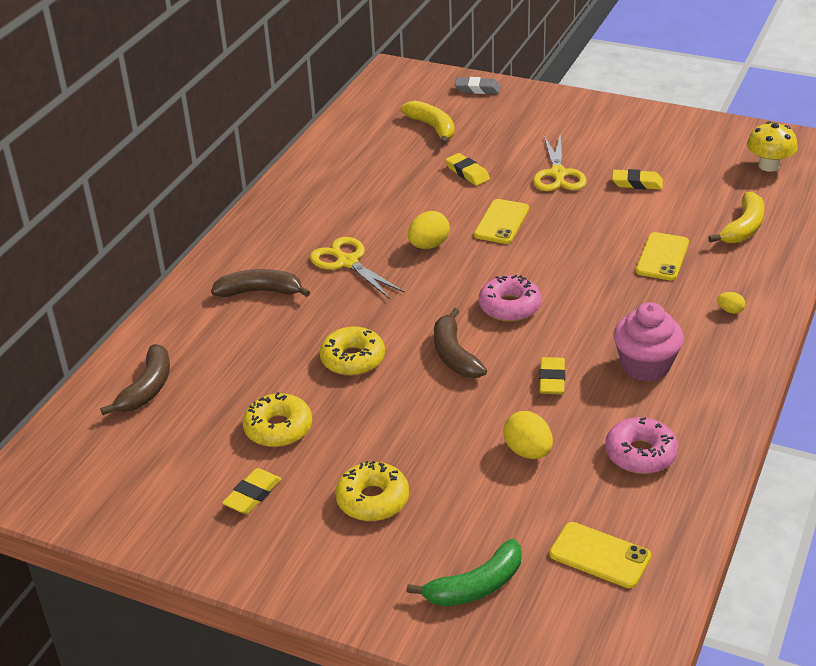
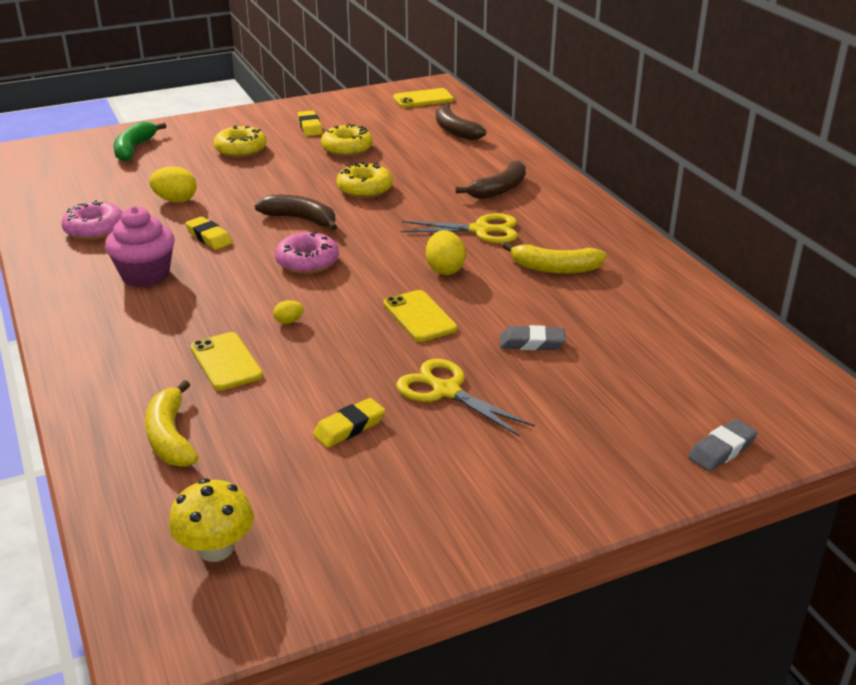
camera: 130 degrees right, 5 degrees down
yellow banana [401,101,454,145] -> yellow banana moved to [503,242,606,274]
yellow eraser [445,153,490,186] -> grey eraser [500,325,566,350]
yellow phone [549,522,651,588] -> yellow phone moved to [393,88,454,108]
yellow egg [717,292,745,314] -> yellow egg moved to [273,300,304,324]

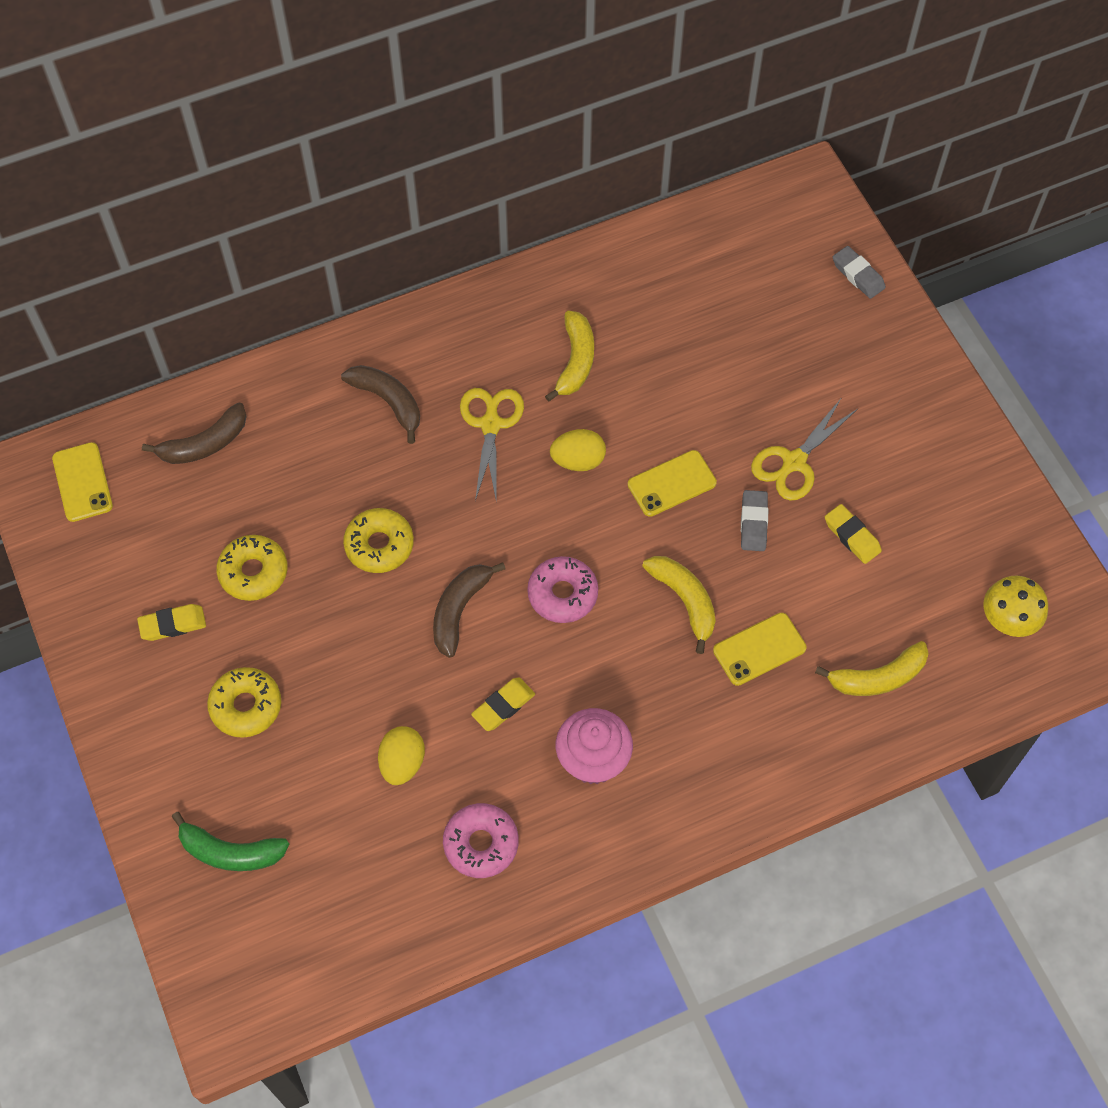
camera: 90 degrees left, 30 degrees up
yellow egg [273,300,304,324] -> yellow banana [642,556,716,654]
grey eraser [500,325,566,350] -> grey eraser moved to [741,490,768,551]

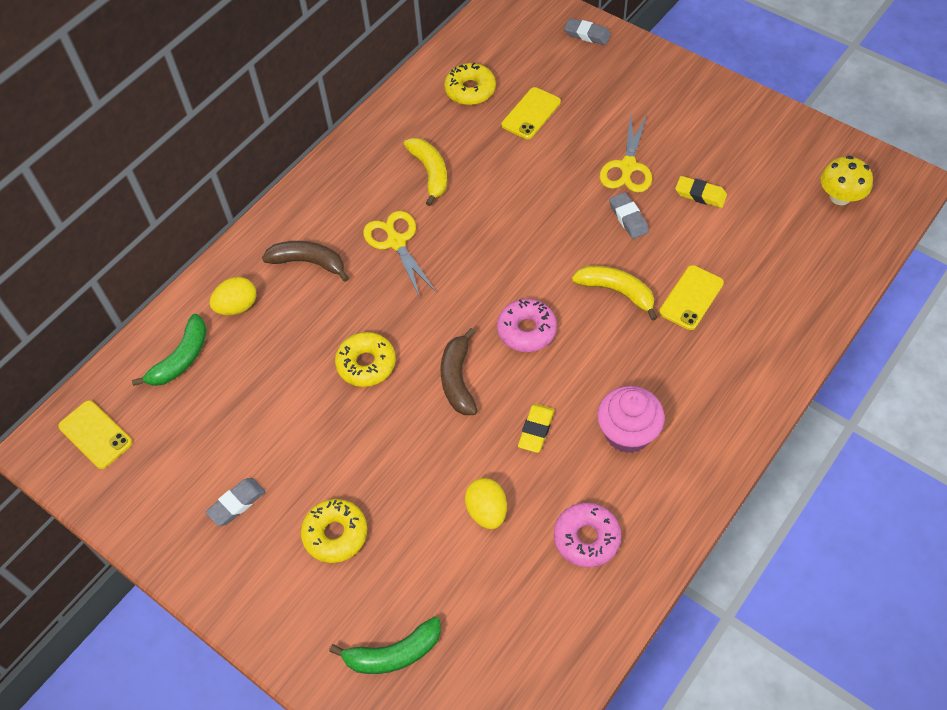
camera: 25 degrees left, 5 degrees down
yellow eraser [137,604,206,641] -> grey eraser [205,478,265,526]
brown banana [142,403,247,464] -> green banana [132,314,207,386]
yellow donut [216,535,288,601] -> yellow donut moved to [444,63,496,105]
yellow egg [550,429,606,471] -> yellow egg moved to [210,277,256,315]
yellow phone [628,450,717,517] -> yellow phone moved to [502,87,561,139]
yellow banana [815,641,929,696] -> none

